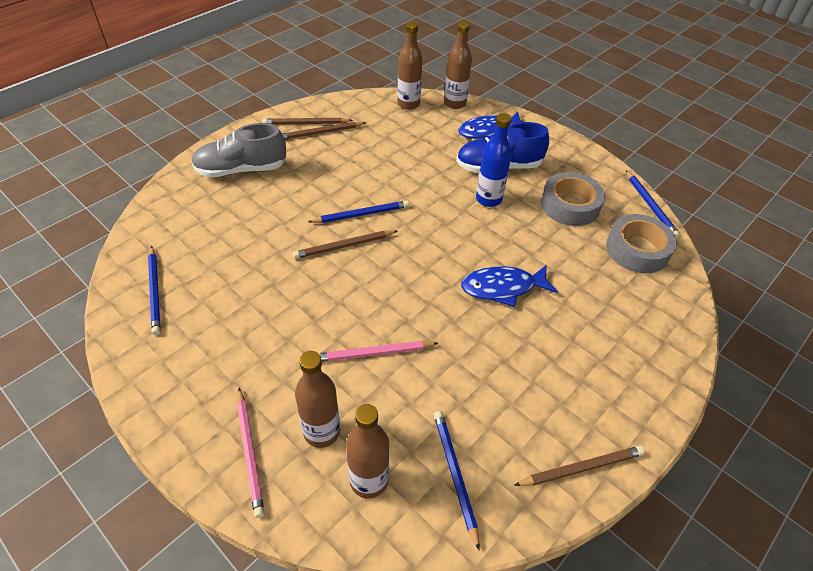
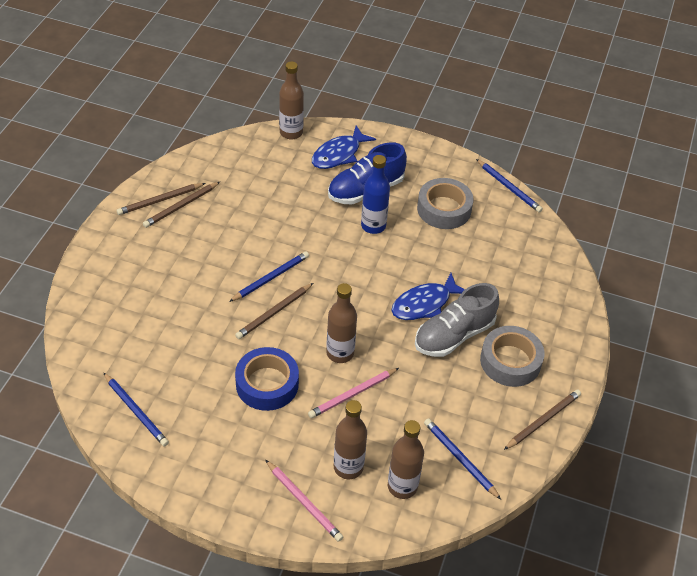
camera: 25 degrees left, 0 degrees up
grey shoe [191,123,286,178] -> grey shoe moved to [415,283,499,357]
brown bottle [397,21,423,110] -> brown bottle moved to [326,283,357,363]
grey tape [606,214,677,273] -> grey tape moved to [480,326,545,387]
none -> blue tape [235,347,299,411]

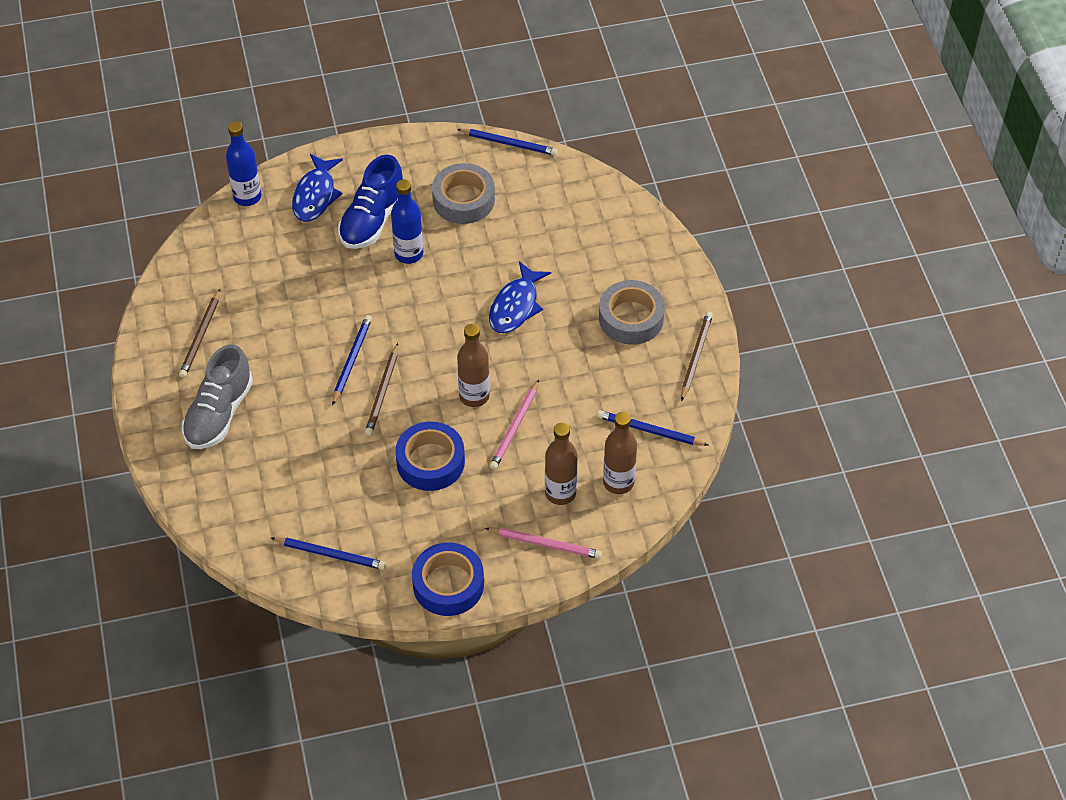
camera: 30 degrees left, 5 degrees up
brown pencil [117,183,205,215] -> none
brown bottle [279,61,304,139] -> blue bottle [226,122,261,206]
grey shoe [415,283,499,357] -> grey shoe moved to [182,344,253,449]
none -> blue tape [412,542,484,616]

